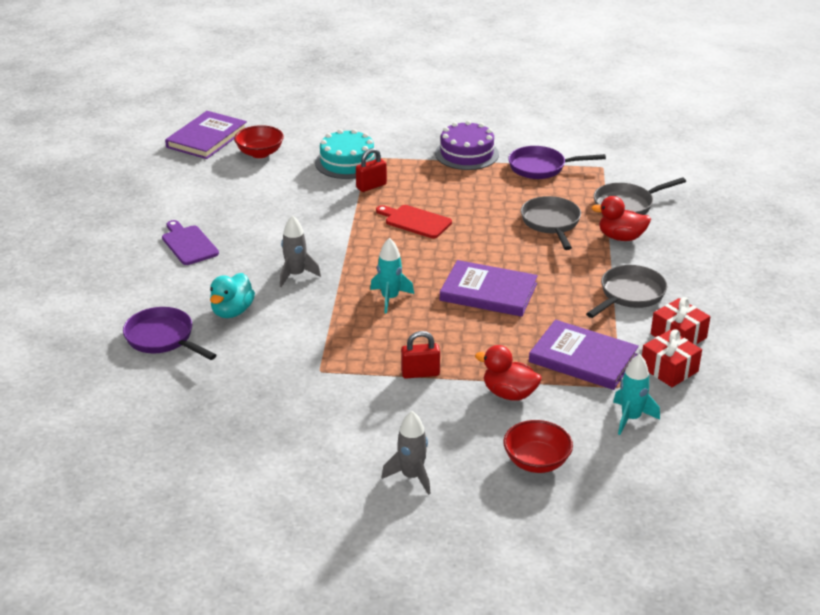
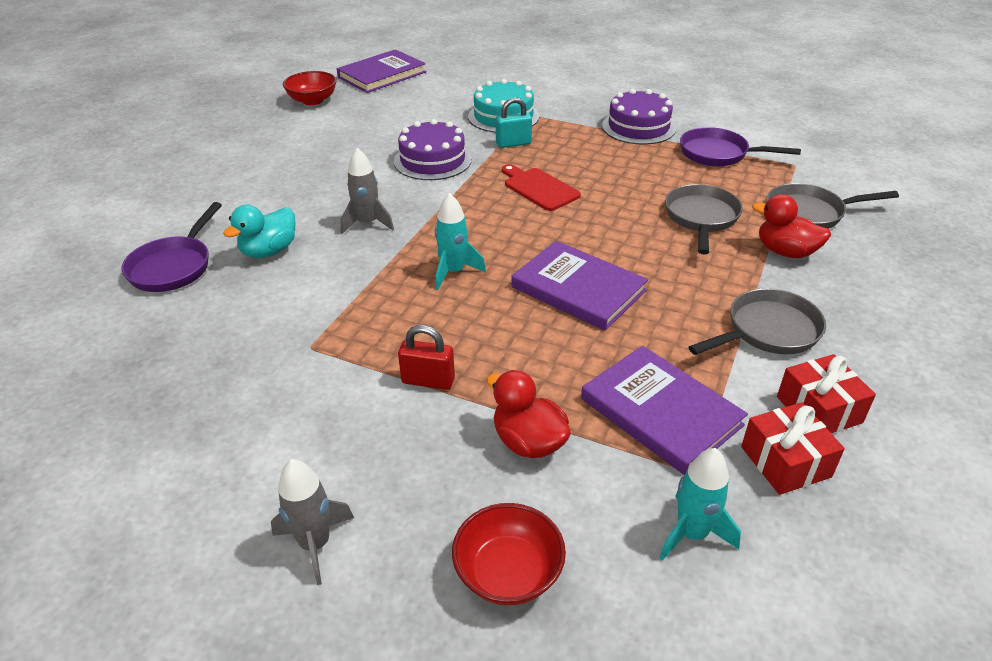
camera: 20 degrees right, 5 degrees up
purple pan [123,307,217,360] -> purple pan turned 135 degrees counterclockwise [122,202,222,292]
purple cutting board [162,220,219,265] -> none
red bowl [234,125,284,158] -> red bowl moved to [283,71,337,105]
red padlock [356,148,387,192] -> turquoise padlock [496,97,532,148]
none -> purple cake [394,119,472,180]

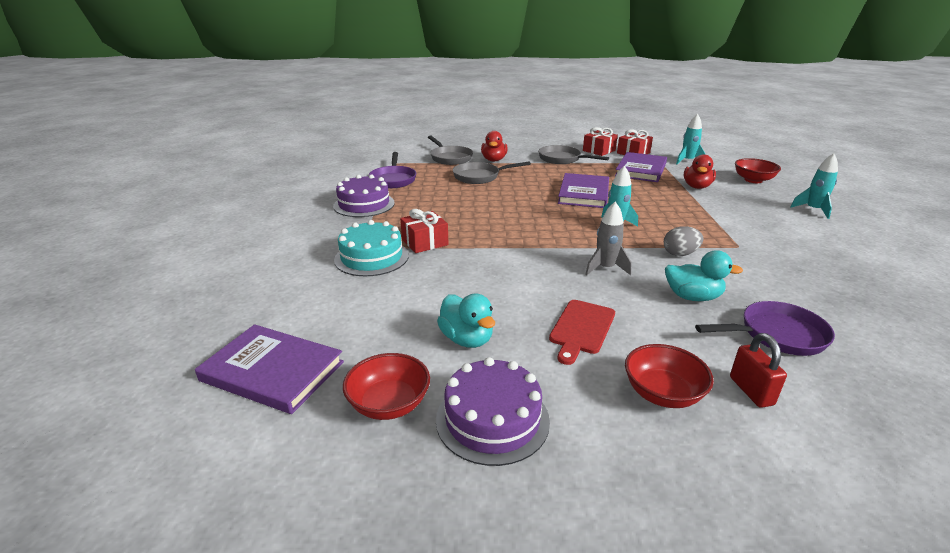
camera: 115 degrees left, 10 degrees down
grey rocket [271,459,354,585] -> turquoise rocket [790,153,838,219]
purple cake [394,119,472,180] -> purple cake moved to [436,357,550,466]
red padlock [398,325,455,390] -> red padlock moved to [730,333,787,408]
turquoise padlock [496,97,532,148] -> red gift [400,209,449,253]
red cutting board [502,164,581,211] -> red cutting board moved to [549,300,615,365]
none -> turquoise duck [437,293,495,348]
none -> red bowl [625,344,714,408]
none -> grey egg [664,226,703,256]

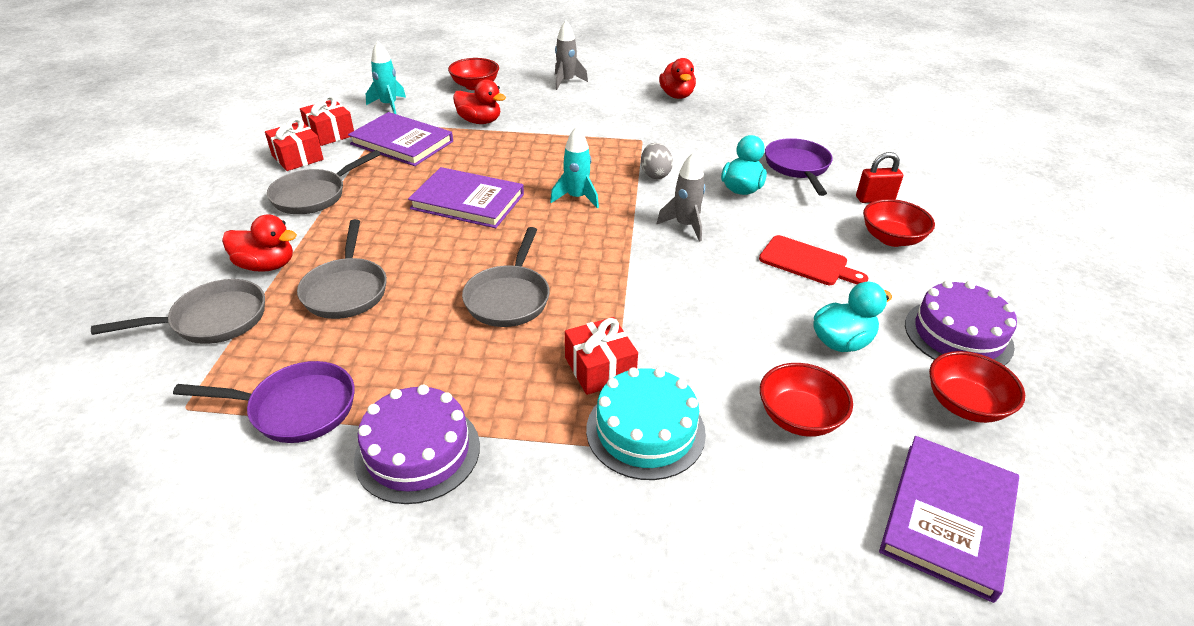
camera: 85 degrees left, 10 degrees up
turquoise rocket [790,153,838,219] -> grey rocket [555,21,588,90]
none -> grey pan [462,227,550,327]
none -> red duck [659,58,696,99]
none -> red bowl [760,363,853,437]

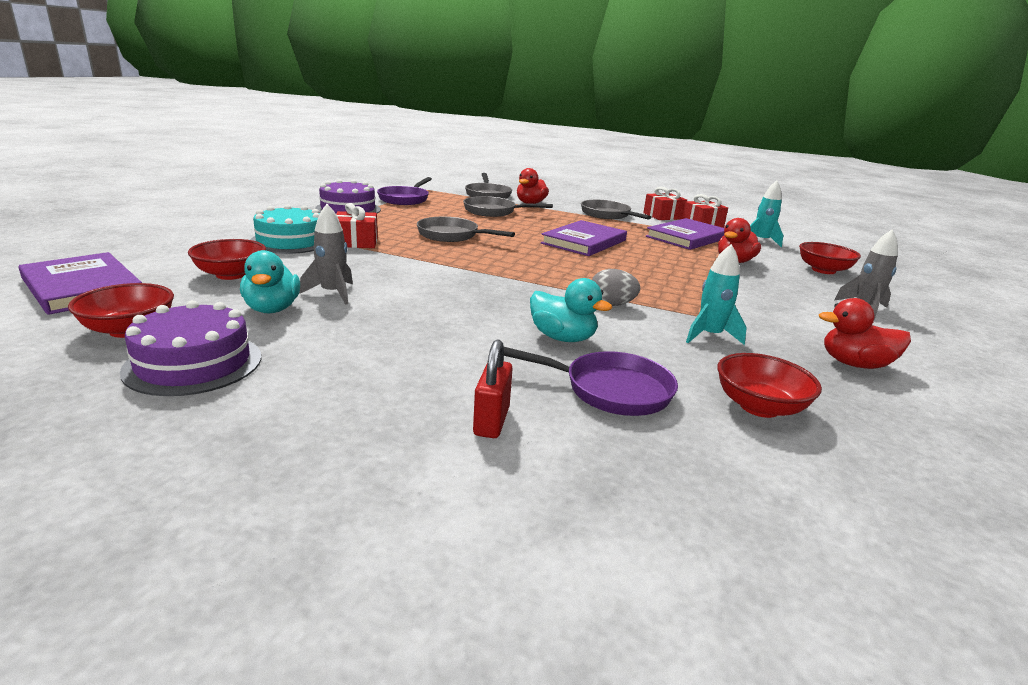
camera: 105 degrees right, 15 degrees down
turquoise rocket [550,126,599,209] -> turquoise rocket moved to [686,244,747,345]
grey rocket [657,152,705,242] -> grey rocket moved to [299,204,353,305]
red cutting board [759,235,868,285] -> none
red bowl [863,199,935,247] -> red bowl moved to [718,353,822,418]

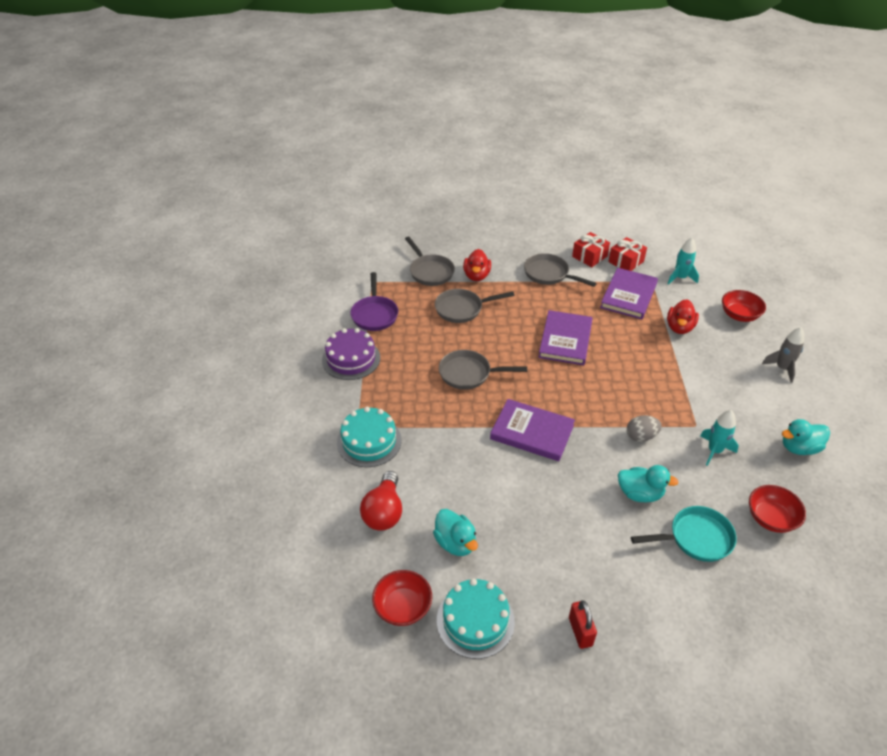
camera: 20 degrees left, 20 degrees up
purple book [18,252,142,315] -> purple book moved to [490,399,575,461]
purple cake [120,300,261,396] -> turquoise cake [437,578,515,659]
red bowl [188,239,266,280] -> red light bulb [360,471,402,531]
grey rocket [299,204,353,305] -> none
red gift [336,203,378,248] -> none
red padlock [473,340,513,438] -> red padlock moved to [569,600,597,649]
purple pan [504,347,678,416] -> turquoise pan [631,506,737,562]
red duck [819,298,911,369] -> turquoise duck [782,419,830,455]

